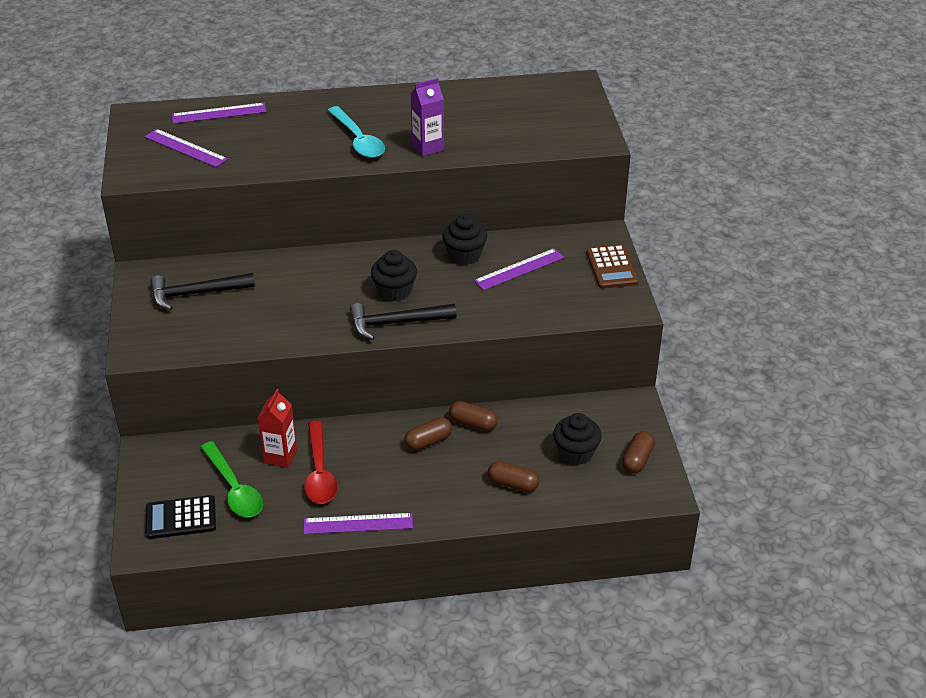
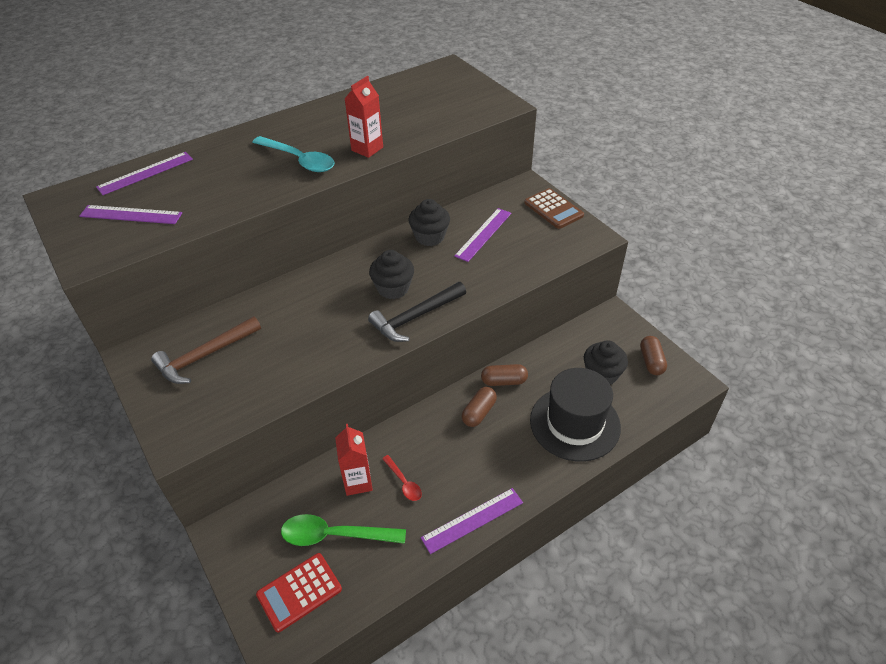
camera: 25 degrees left, 5 degrees up
black calculator [145,495,216,539] -> red calculator [256,553,342,633]
black hammer [150,273,255,310] -> brown hammer [151,316,261,384]
green spoon [201,441,263,517] -> green spoon turned 150 degrees clockwise [281,514,406,546]
red spoon [304,420,338,504] -> red spoon [382,455,422,501], size x0.53
purple carton [410,78,444,156] -> red carton [344,76,383,158]
brown capsule [488,461,540,492] -> black hat [530,368,621,462]

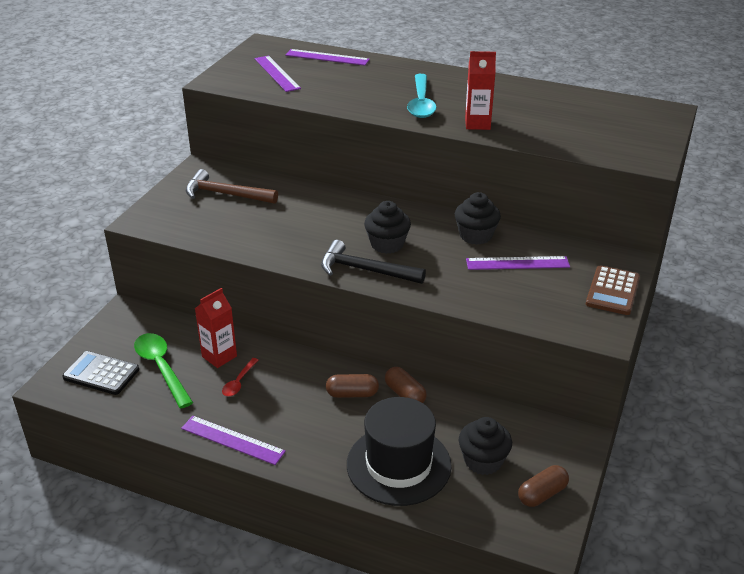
camera: 55 degrees right, 10 degrees down
red calculator [256,553,342,633] -> black calculator [62,351,139,395]

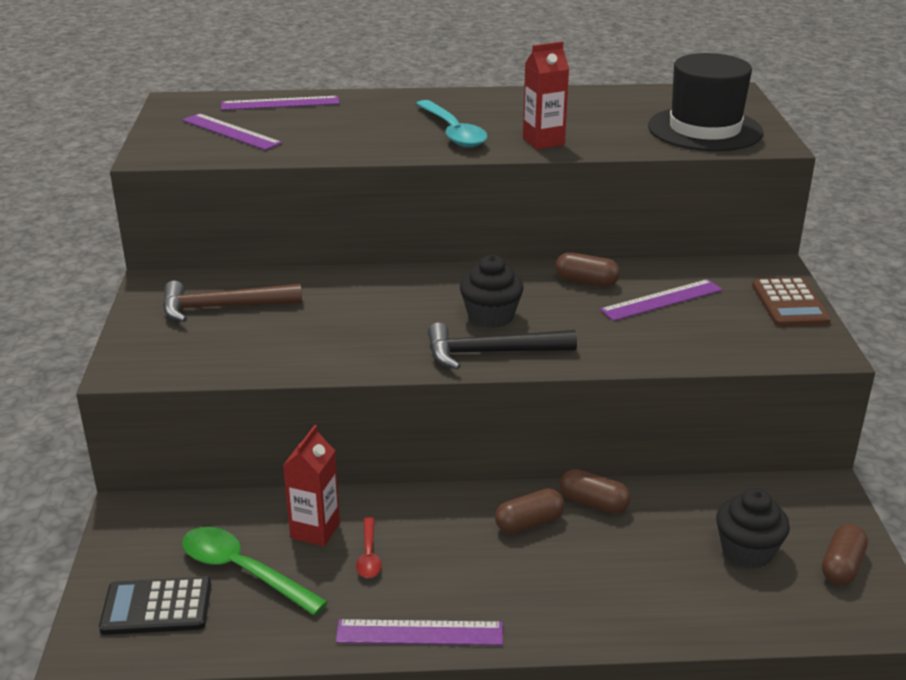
camera: 25 degrees left, 5 degrees down
black hat [347,397,452,506] -> black hat moved to [648,53,763,151]
black cupcake [455,192,501,245] -> brown capsule [555,252,620,287]

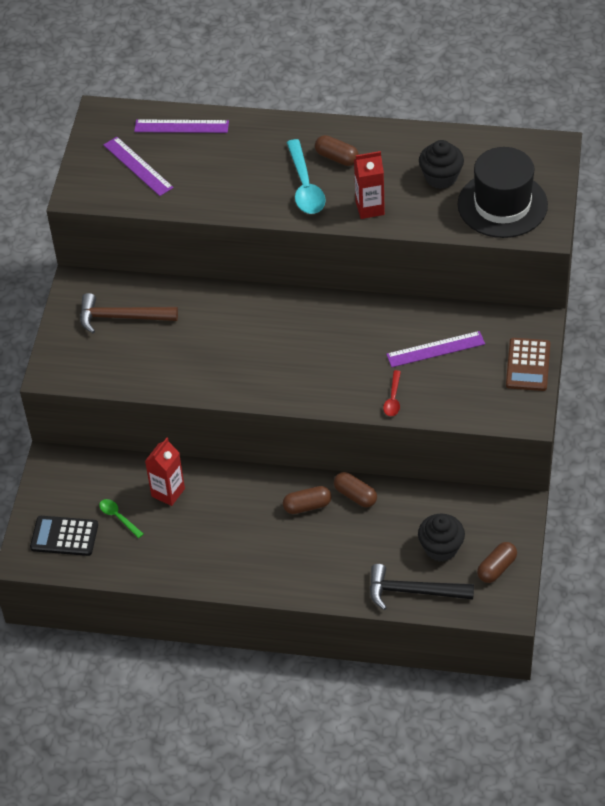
camera: 15 degrees right, 20 degrees up
green spoon [182,527,328,616] -> green spoon [99,499,143,538], size x0.53
purple ruler [336,619,503,645] -> none
red spoon [356,517,382,578] -> red spoon moved to [383,370,401,416]
black hammer [428,323,577,369] -> black hammer moved to [370,564,474,610]
black cupcake [460,255,524,328] -> black cupcake moved to [419,140,464,189]
brown capsule [555,252,620,287] -> brown capsule moved to [315,135,359,166]

